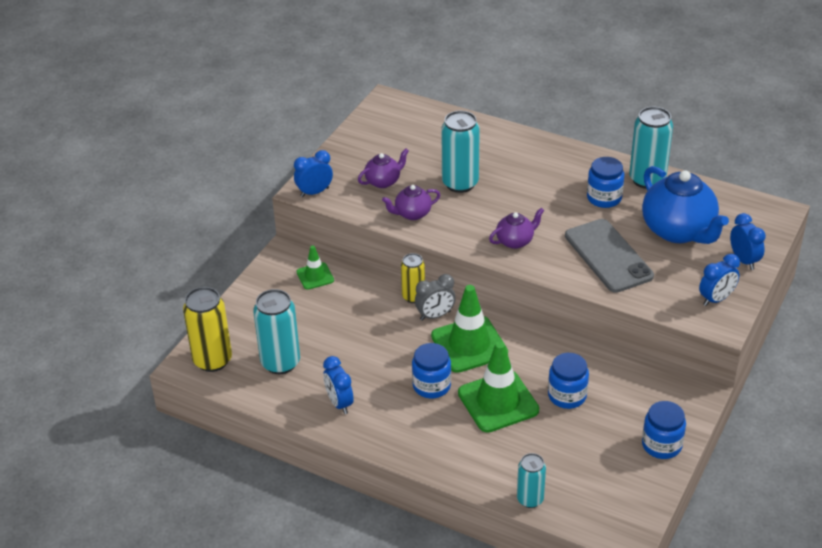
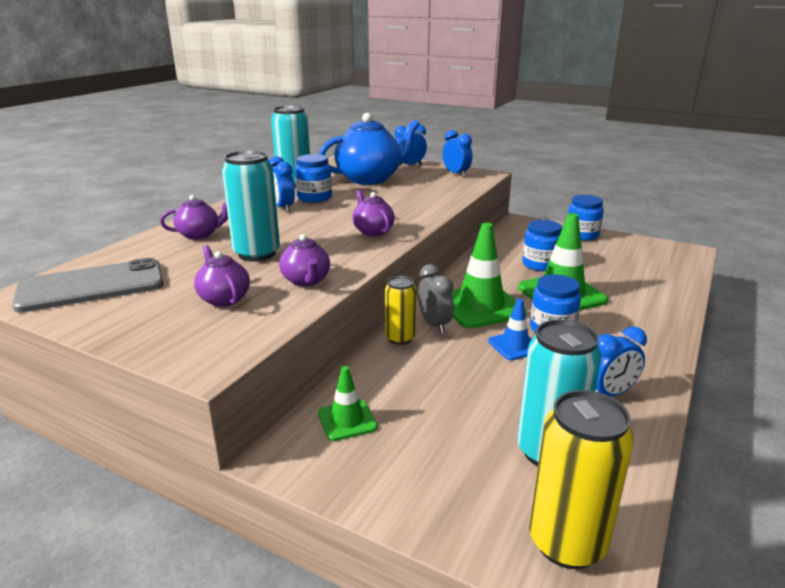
camera: 90 degrees left, 15 degrees down
blue clock [294,150,333,197] -> blue clock moved to [269,156,295,212]
turquoise can [517,453,546,508] -> none
grey phone [565,219,654,293] -> grey phone moved to [12,258,164,312]
none -> purple teapot [160,195,228,240]
none -> blue traffic cone [488,299,532,360]

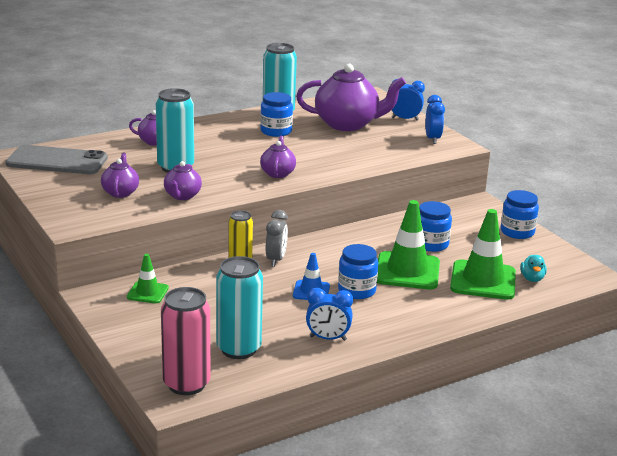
camera: 30 degrees right, 0 degrees up
blue clock [269,156,295,212] -> none
blue teapot [319,113,420,185] -> purple teapot [296,64,406,131]
green traffic cone [452,223,526,328] -> green traffic cone moved to [450,209,516,300]
yellow can [529,390,634,569] -> pink can [161,287,211,395]
none -> turquoise duck [520,255,547,282]

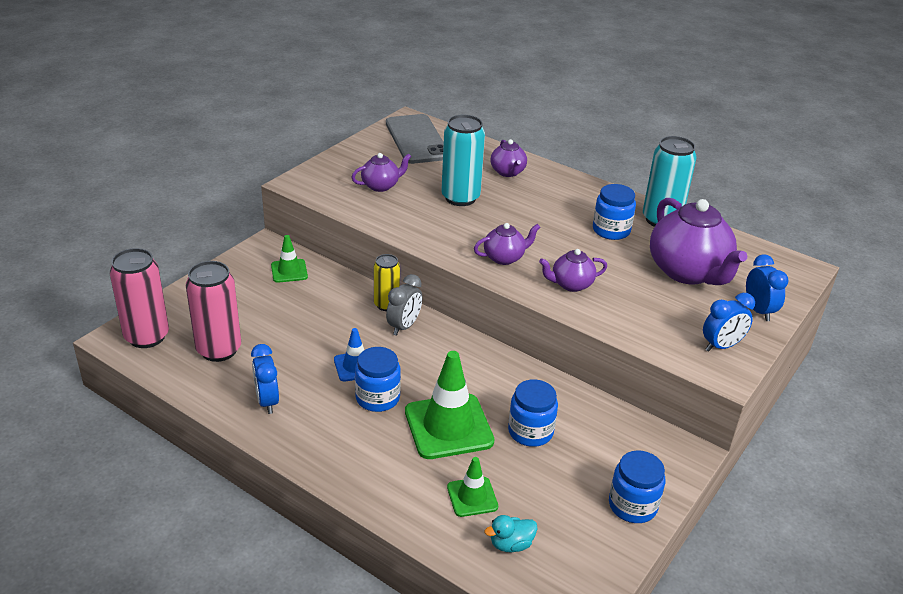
camera: 65 degrees right, 10 degrees up
purple teapot [164,161,202,200] -> purple teapot moved to [539,249,607,292]
turquoise can [216,256,263,359] -> pink can [186,261,241,362]
grey clock [266,210,288,267] -> grey clock turned 45 degrees counterclockwise [386,274,422,336]
green traffic cone [450,209,516,300] -> green traffic cone [447,457,498,517], size x0.53

